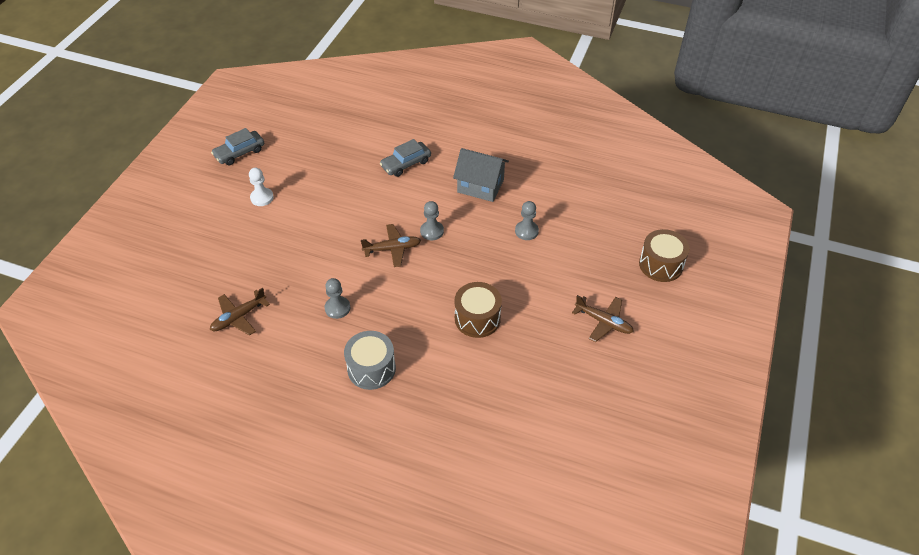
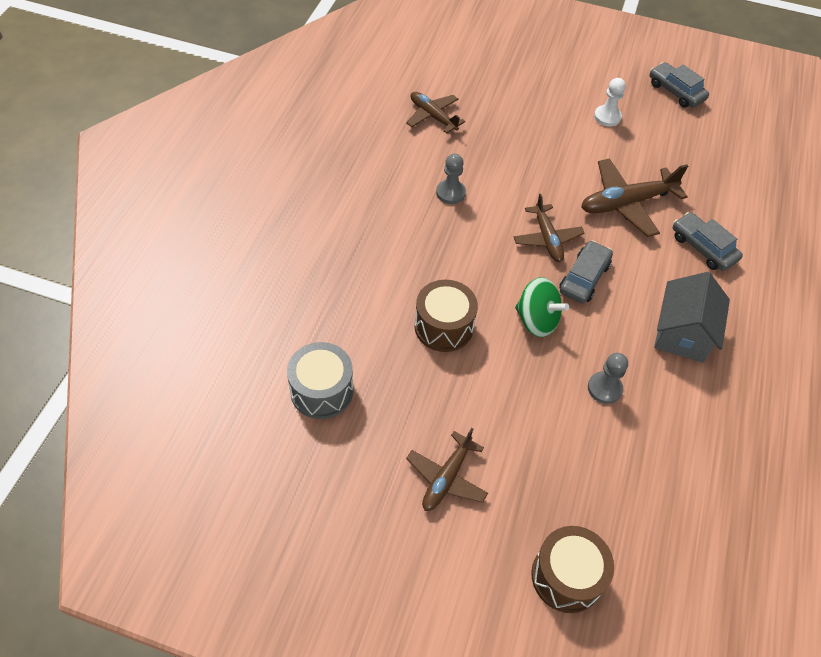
camera: 85 degrees right, 5 degrees up
grey drum [344,331,396,390] -> grey drum moved to [287,342,353,419]
grey pawn [420,201,444,240] -> grey car [559,241,613,303]
none -> green spinning top [515,277,569,337]
none -> brown plane [581,158,688,237]

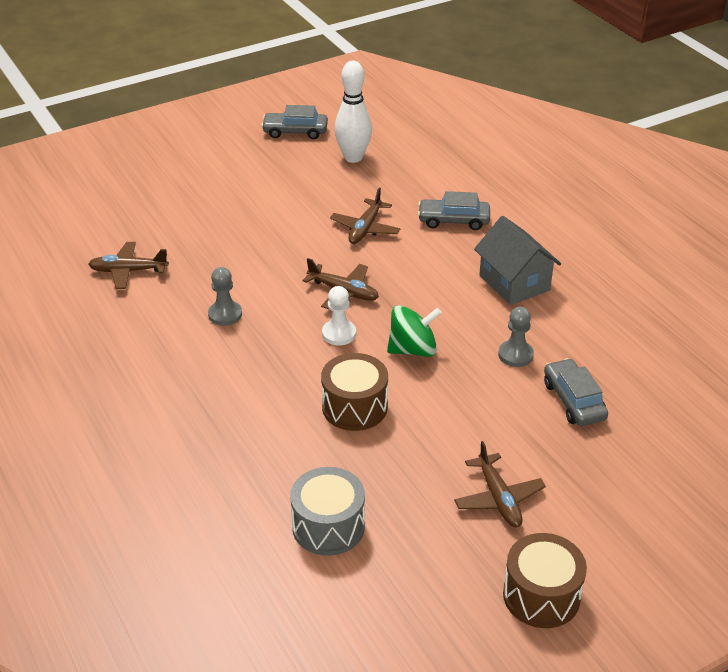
camera: 45 degrees left, 15 degrees down
brown drum [531,526,614,613] -> brown drum moved to [503,533,587,628]
grey car [559,241,613,303] -> grey car moved to [544,358,608,426]
brown plane [581,158,688,237] -> brown plane [330,187,401,244], size x0.66
white pawn [594,78,626,127] -> white pawn moved to [322,286,356,346]
none -> white bowling pin [334,61,372,163]

